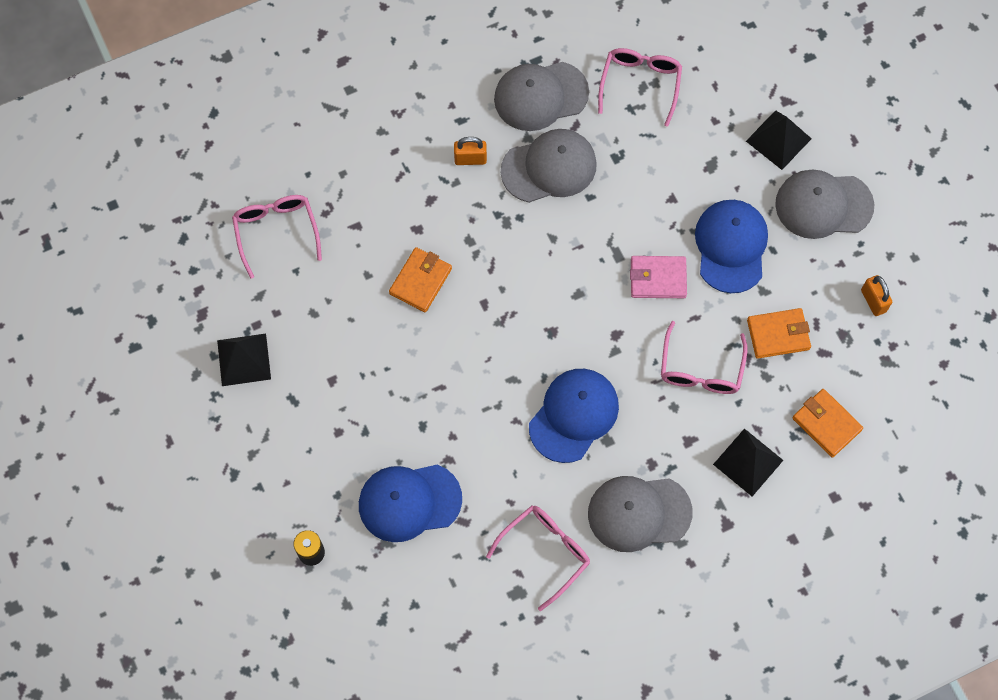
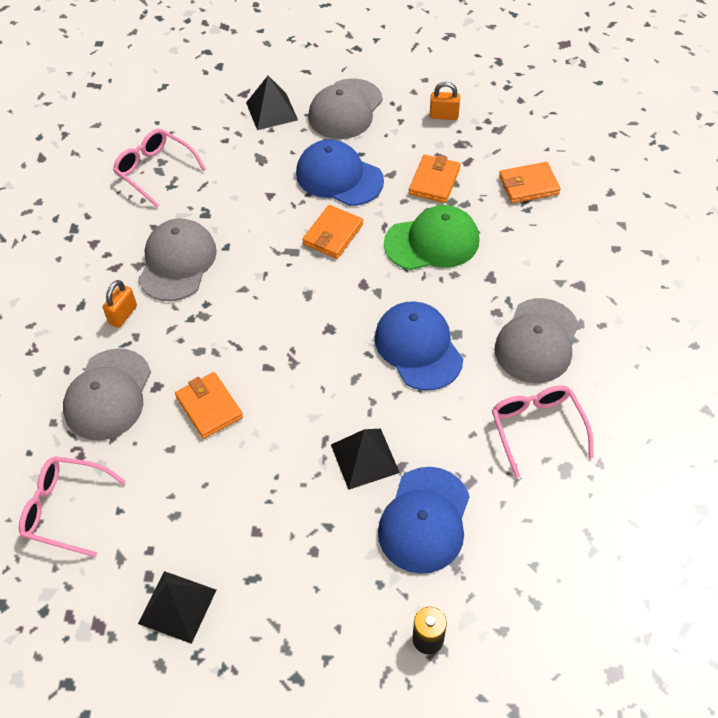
camera: 60 degrees left, 15 degrees down
grey cap [494,62,589,131] -> grey cap moved to [63,348,151,440]
pink wallet [630,256,687,298] -> orange wallet [302,205,363,259]
pink glasses [661,321,748,394] -> green cap [384,205,479,270]
black pyramid [713,428,783,496] -> black pyramid moved to [331,429,400,490]

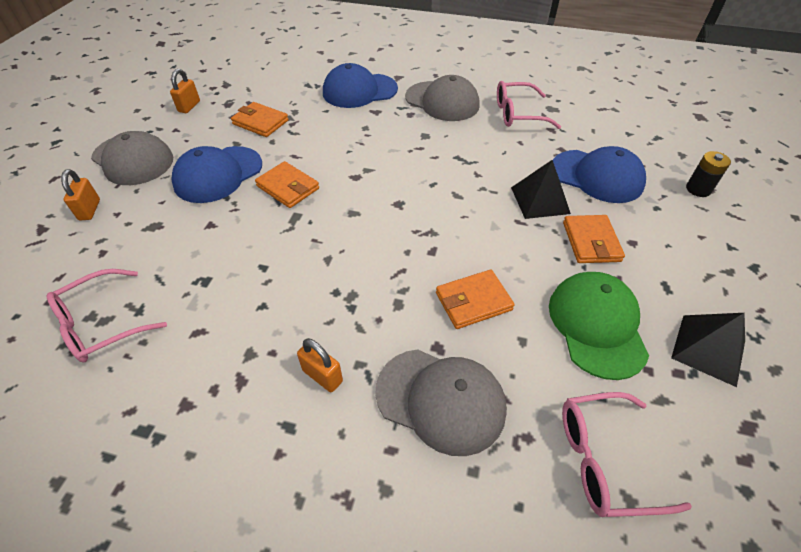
camera: 80 degrees left, 5 degrees down
pink glasses [19,456,126,557] -> pink glasses turned 60 degrees clockwise [562,392,692,517]
grey cap [138,218,217,301] -> none
black pyramid [246,76,298,130] -> orange padlock [61,169,100,221]
blue cap [375,301,463,391] -> blue cap moved to [323,63,398,108]
green cap [384,205,479,270] -> green cap moved to [549,272,649,380]
orange wallet [499,162,561,204] -> orange wallet moved to [563,215,625,263]

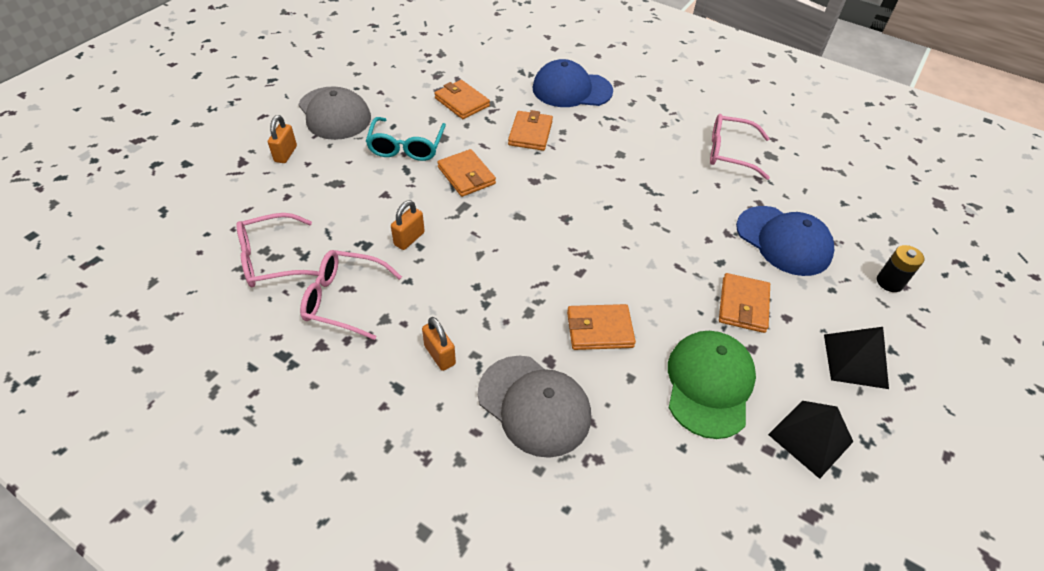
camera: 15 degrees right, 0 degrees up
orange padlock [170,69,200,113] -> orange padlock moved to [391,200,425,250]
blue cap [171,146,262,203] -> turquoise glasses [366,117,446,161]
grey cap [405,75,480,121] -> none
black pyramid [511,160,571,219] -> black pyramid moved to [824,327,889,389]
pink glasses [562,392,692,517] -> pink glasses moved to [300,250,402,340]
none -> orange wallet [508,110,553,151]

